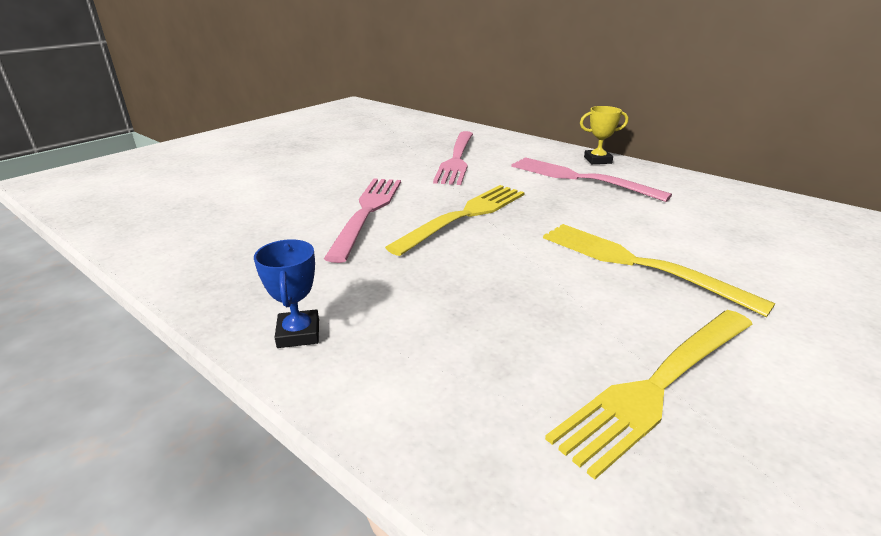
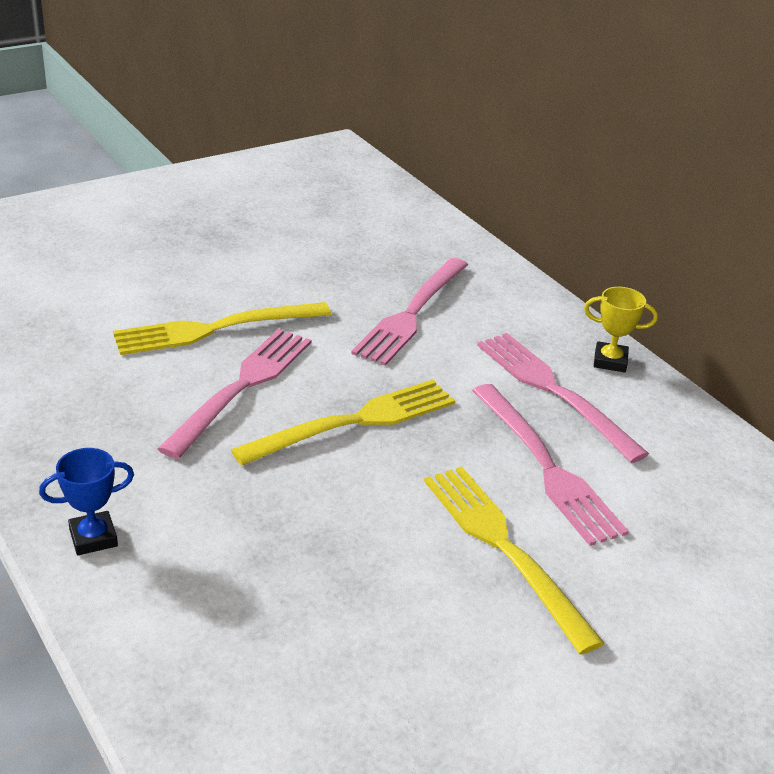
camera: 15 degrees right, 5 degrees up
blue trophy [254,239,319,348] -> blue trophy turned 60 degrees clockwise [39,448,134,555]
yellow fork [545,310,752,480] -> yellow fork moved to [113,302,331,355]
none -> pink fork [472,384,629,546]

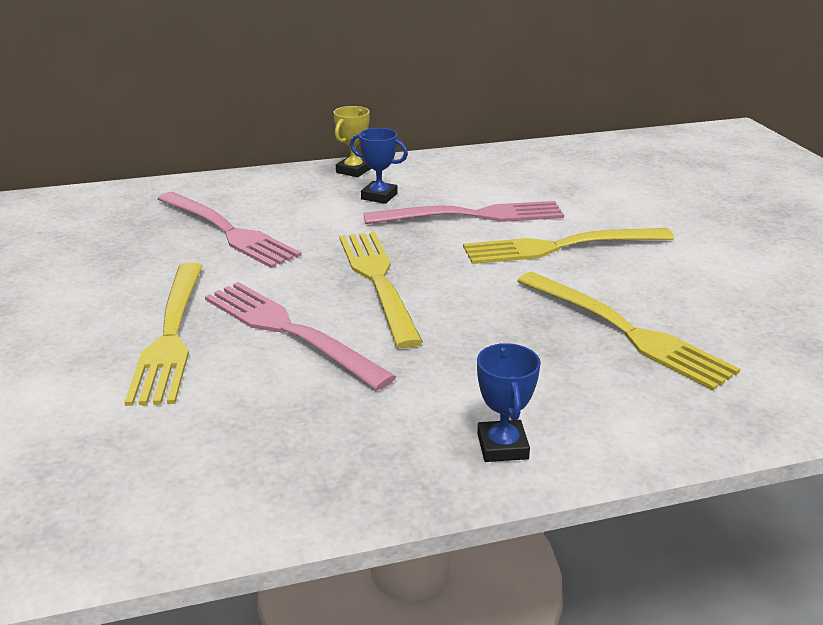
camera: 70 degrees left, 5 degrees down
pink fork [477,333,649,463] -> blue trophy [350,128,408,204]
none -> yellow fork [517,272,740,391]

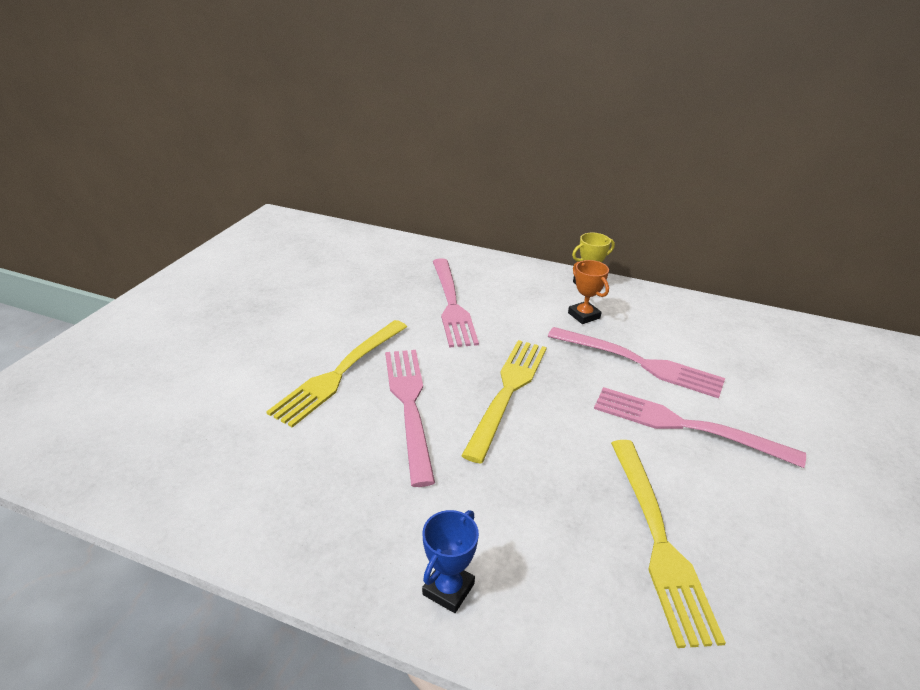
camera: 35 degrees right, 5 degrees up
blue trophy [350,128,408,204] -> orange trophy [568,260,609,324]
yellow fork [463,228,674,264] -> pink fork [594,387,806,468]

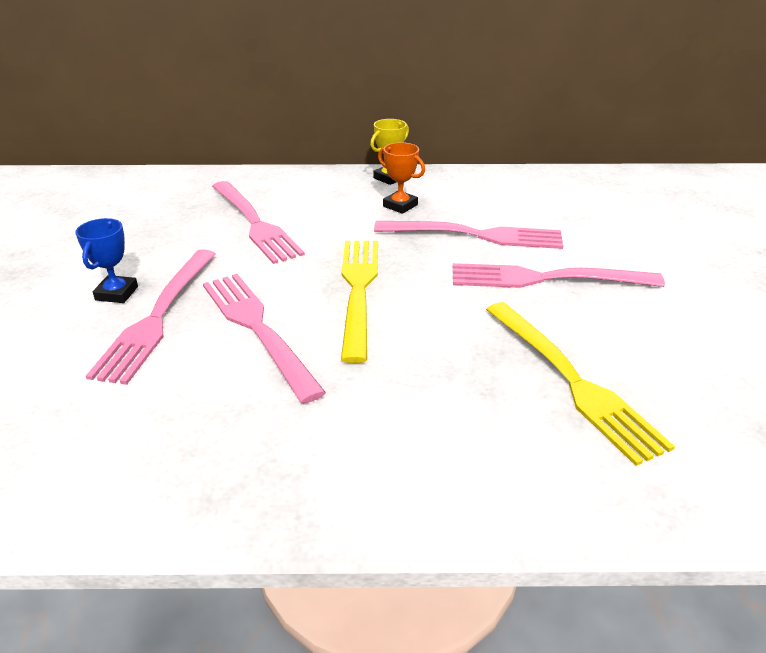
camera: 20 degrees left, 0 degrees up
yellow fork [266,320,407,428] -> pink fork [86,249,216,385]
blue trophy [422,510,479,613] -> blue trophy moved to [75,218,138,303]

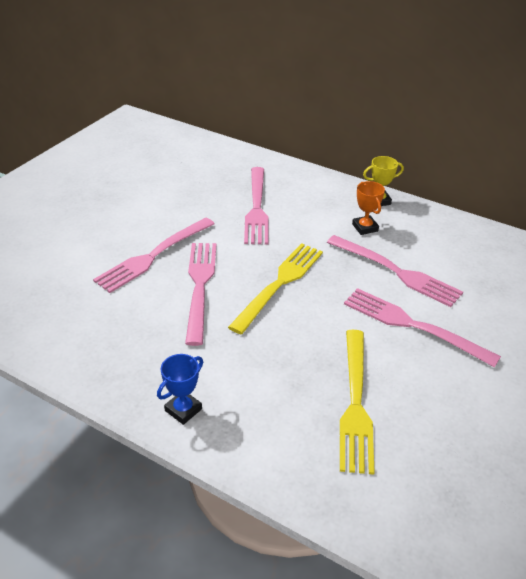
camera: 30 degrees right, 5 degrees up
blue trophy [75,218,138,303] -> blue trophy moved to [157,354,203,425]

